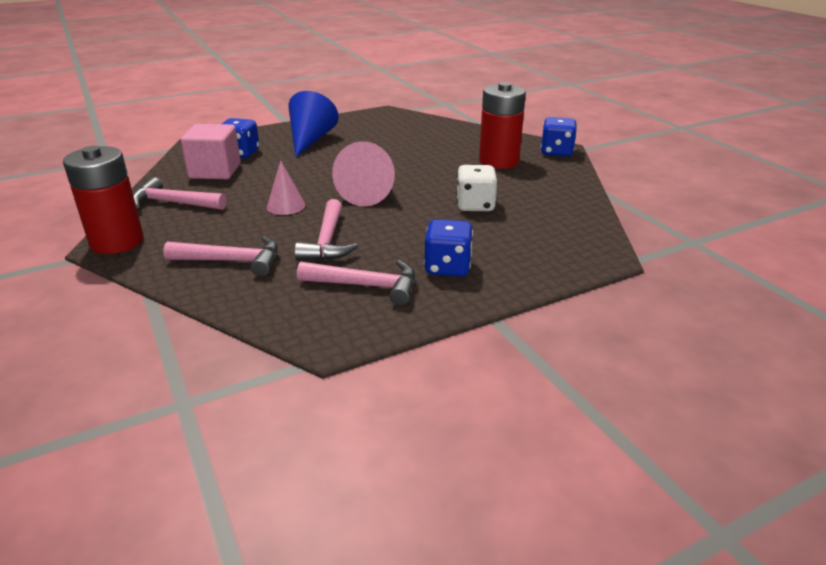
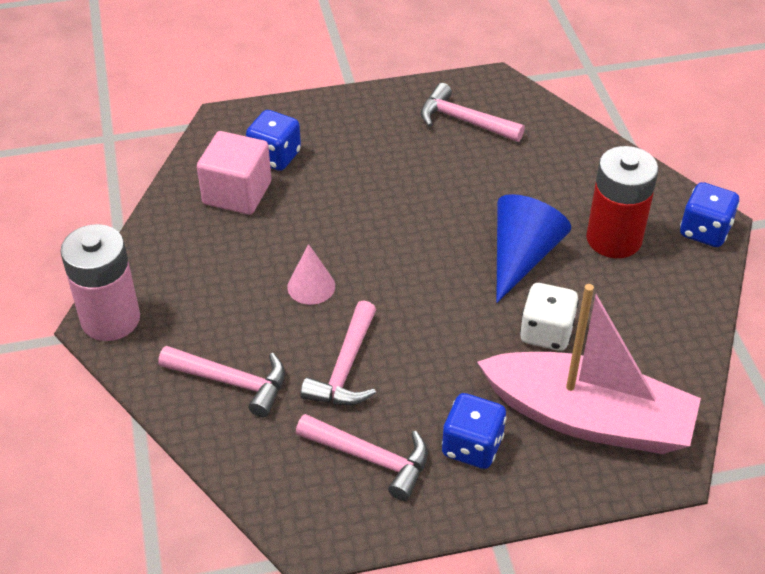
camera: 15 degrees right, 15 degrees up
red battery [63,146,144,254] -> pink battery [60,224,140,341]
pink hammer [133,177,227,210] -> pink hammer moved to [421,83,525,142]
blue cone [289,91,339,157] -> blue cone moved to [496,194,571,303]
pink cone [332,141,395,206] -> none
none -> pink boat [477,284,701,454]

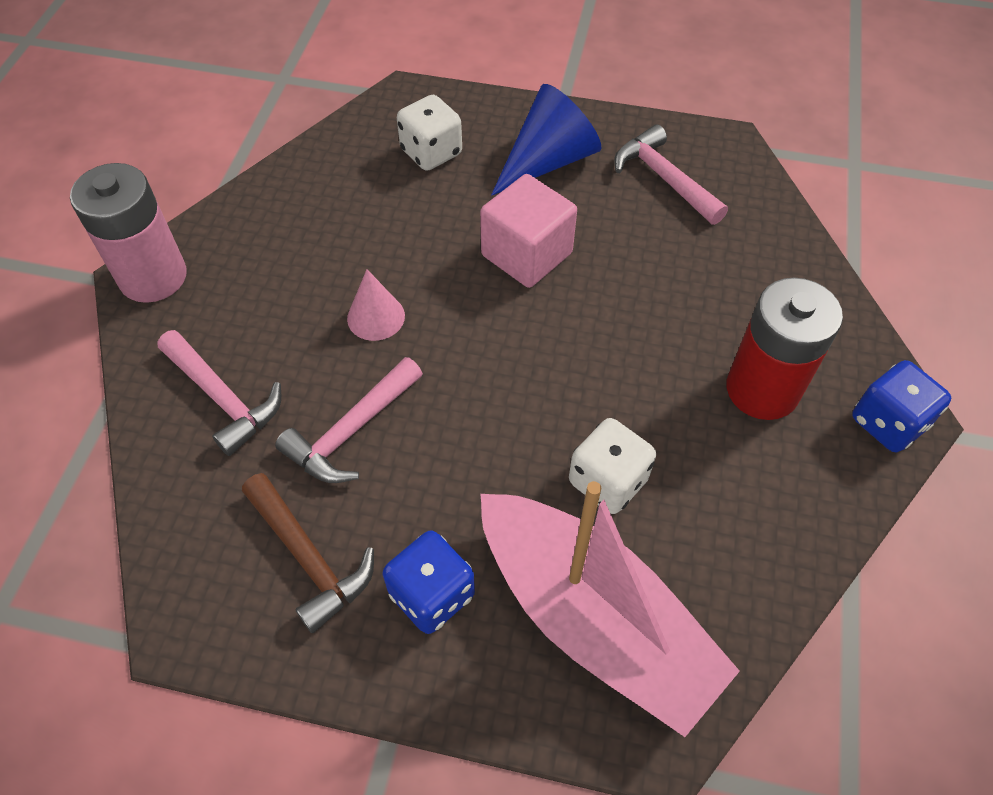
camera: 25 degrees right, 10 degrees up
pink cube [197,131,272,215] -> pink cube moved to [480,174,577,288]
blue dice [246,110,301,171] -> white dice [397,95,462,171]
pink hammer [296,414,428,501] -> brown hammer [242,473,374,633]
blue cone [496,194,571,303] -> blue cone moved to [491,84,601,196]

